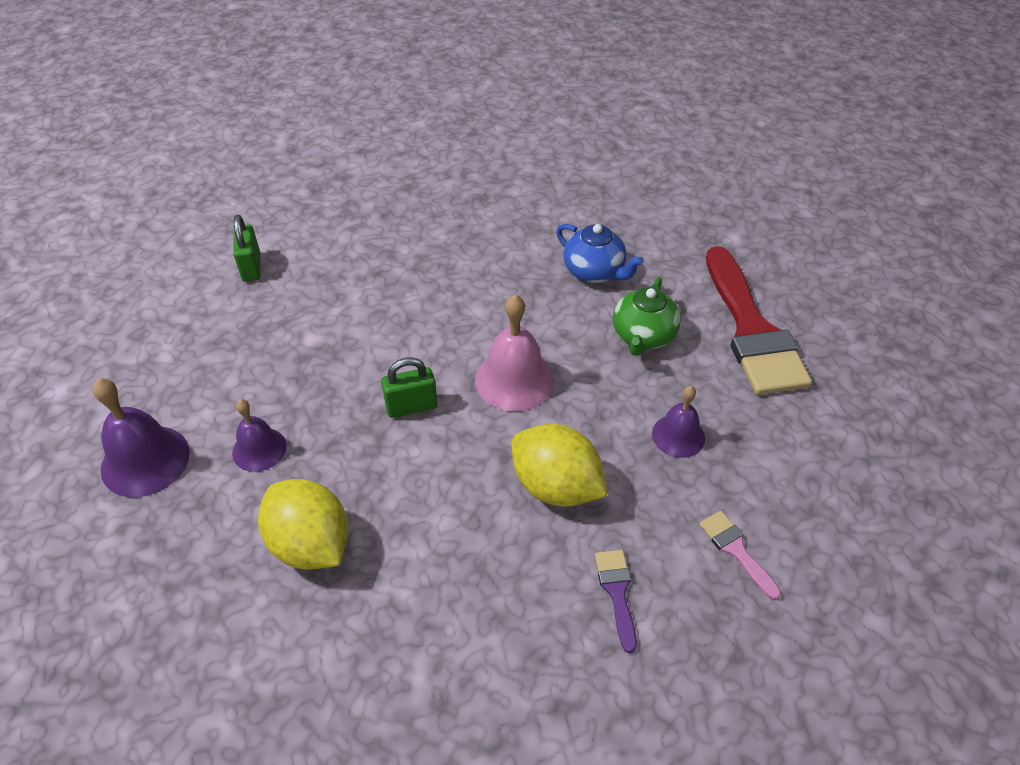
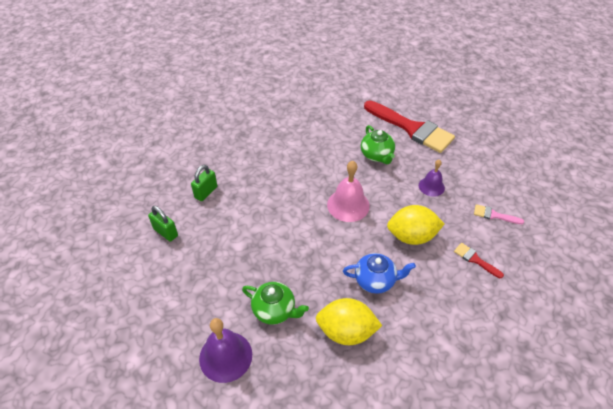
camera: 40 degrees left, 0 degrees up
purple bell [232,399,287,472] -> green teapot [242,282,309,325]
green padlock [381,357,437,418] -> green padlock moved to [191,165,217,201]
blue teapot [556,224,644,283] -> blue teapot moved to [343,253,416,294]
purple brush [595,550,637,653] -> red brush [454,243,504,278]

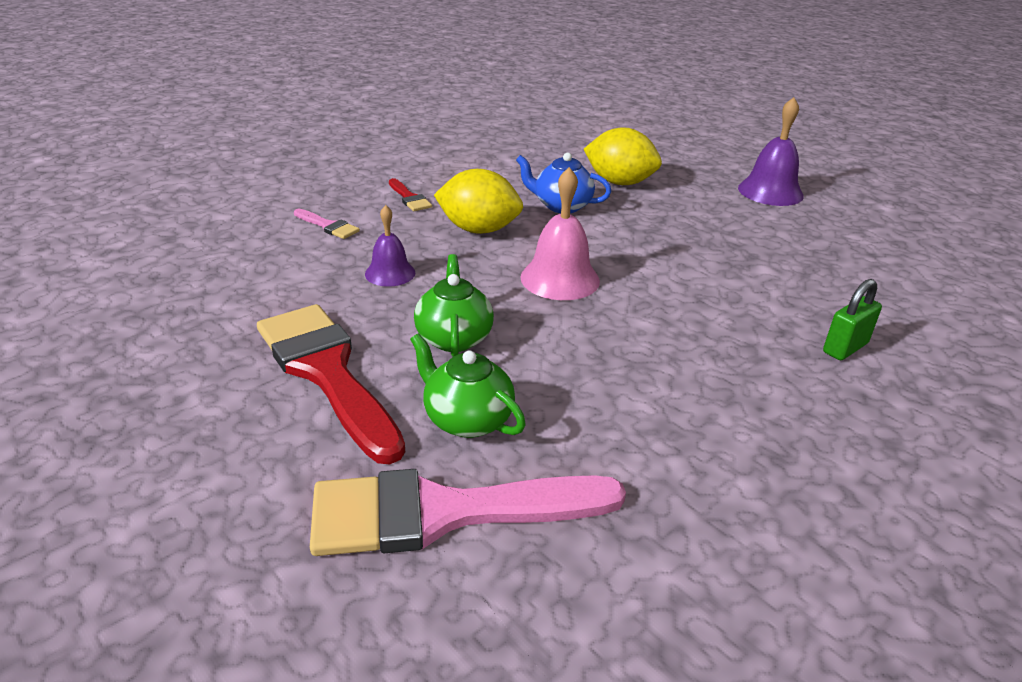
camera: 165 degrees left, 15 degrees down
green padlock [148,206,178,242] -> none
green teapot [242,282,309,325] -> green teapot moved to [410,333,526,438]
none -> pink brush [310,469,626,556]

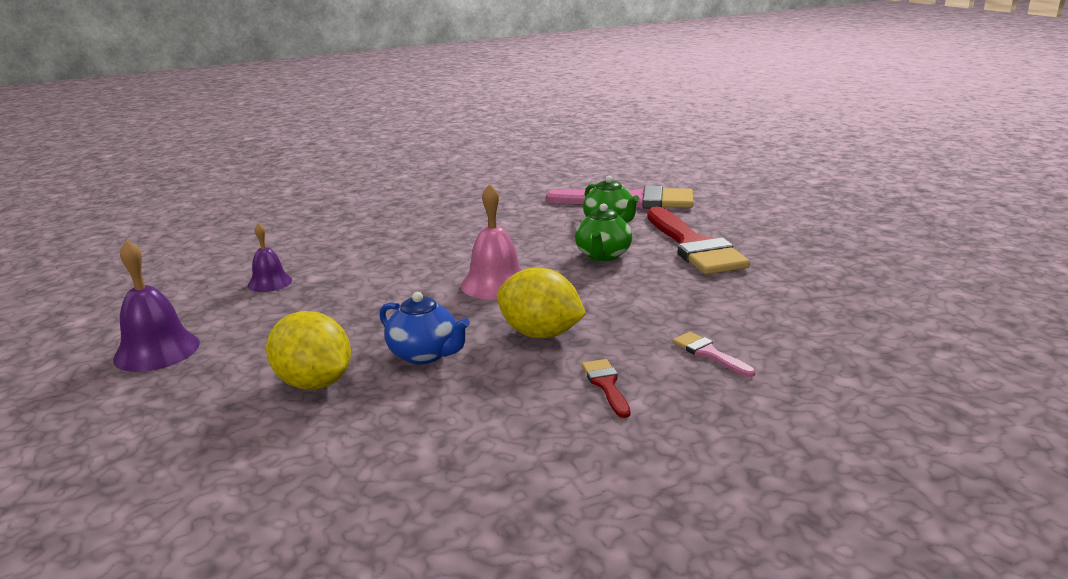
camera: 160 degrees left, 10 degrees down
purple bell [365,205,415,287] -> purple bell moved to [248,223,292,292]
green padlock [823,279,882,360] -> none

